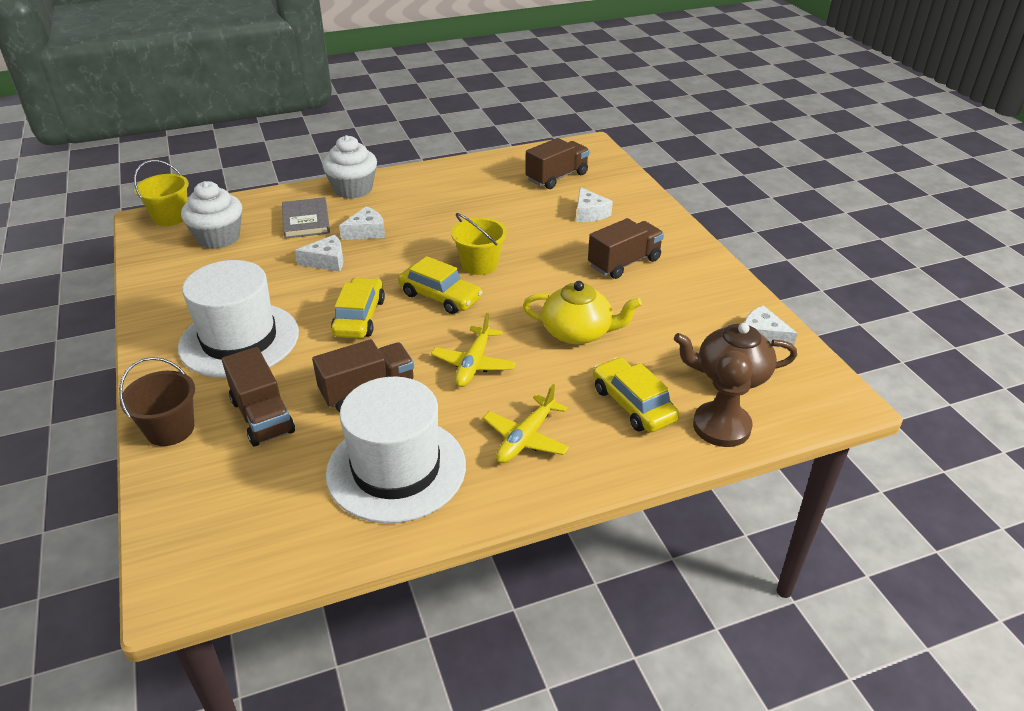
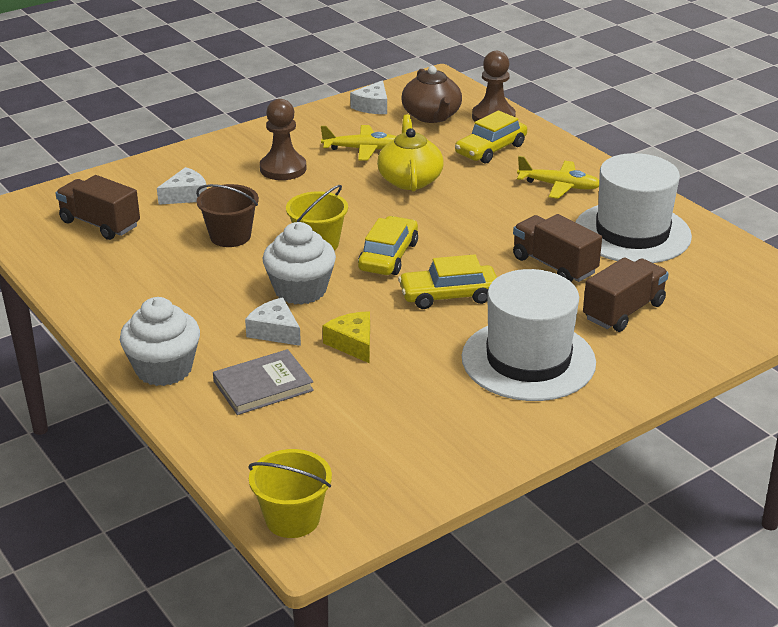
camera: 105 degrees left, 5 degrees down
brown bucket [119,357,195,446] -> brown bucket moved to [196,184,259,247]
white cupcake [181,181,242,249] -> white cupcake moved to [263,222,336,305]
white cheese [295,235,344,272] -> yellow cheese [323,311,370,363]
yellow plane [431,313,516,387] -> yellow plane moved to [321,125,396,160]
brown truck [588,218,664,279] -> brown pawn [260,99,306,180]

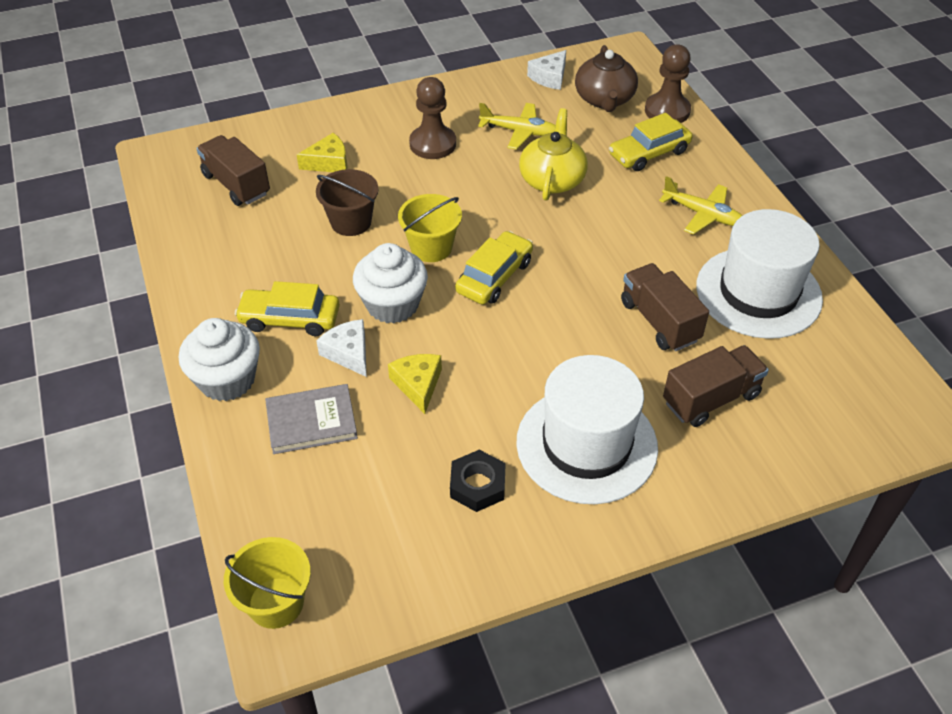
camera: 15 degrees right, 15 degrees up
white cheese [157,167,207,205] -> yellow cheese [297,133,347,172]
yellow car [398,254,497,309] -> yellow car moved to [235,281,340,336]
none -> black nut [450,450,506,512]

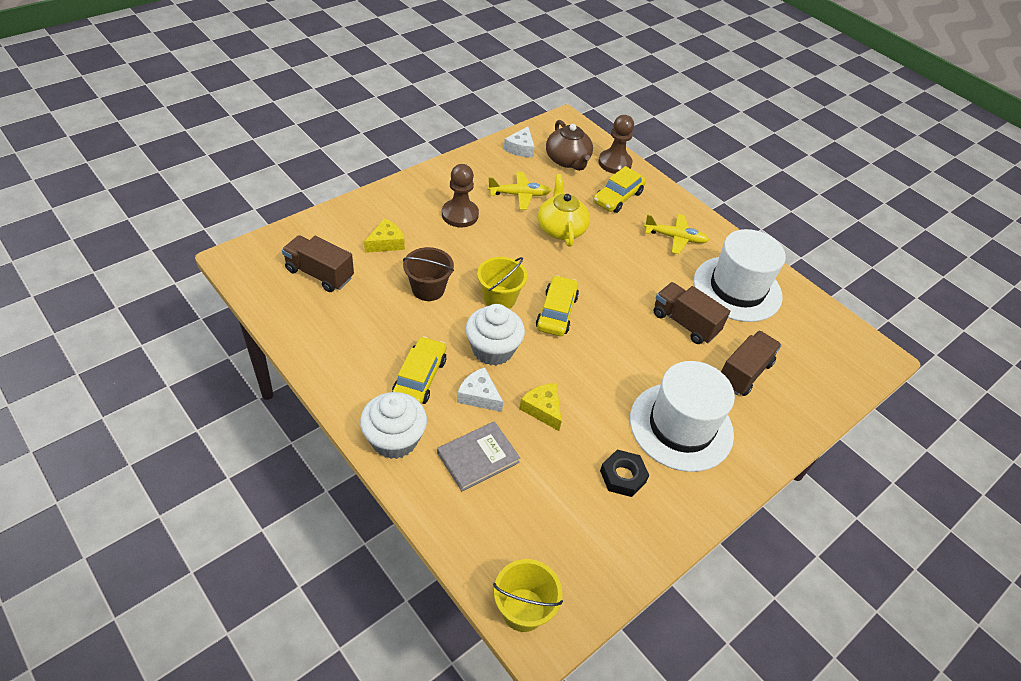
camera: 25 degrees left, 0 degrees up
yellow car [235,281,340,336] -> yellow car turned 120 degrees clockwise [392,336,446,404]

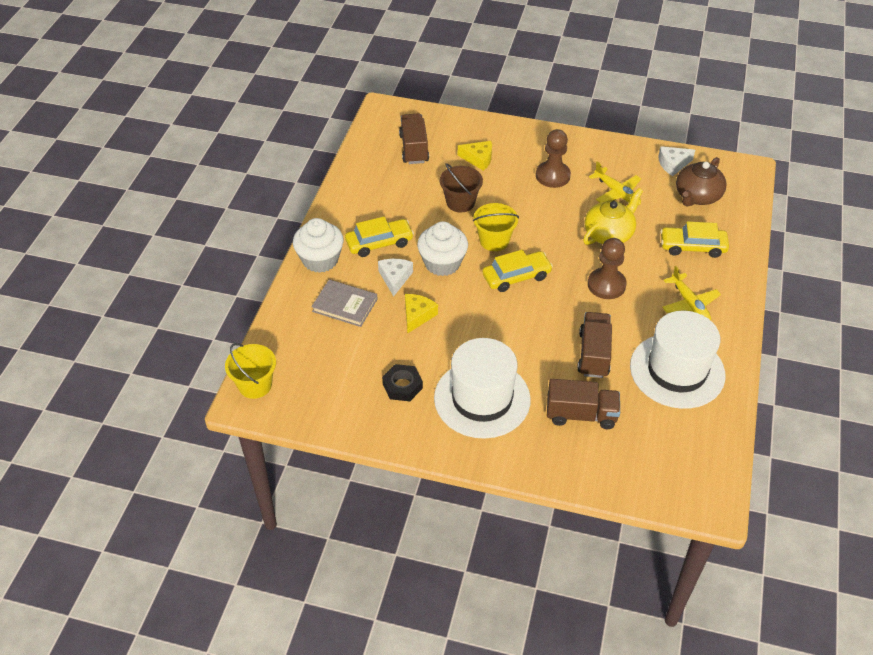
camera: 60 degrees right, 0 degrees up
brown pawn [598,115,634,174] -> brown pawn moved to [588,238,627,299]

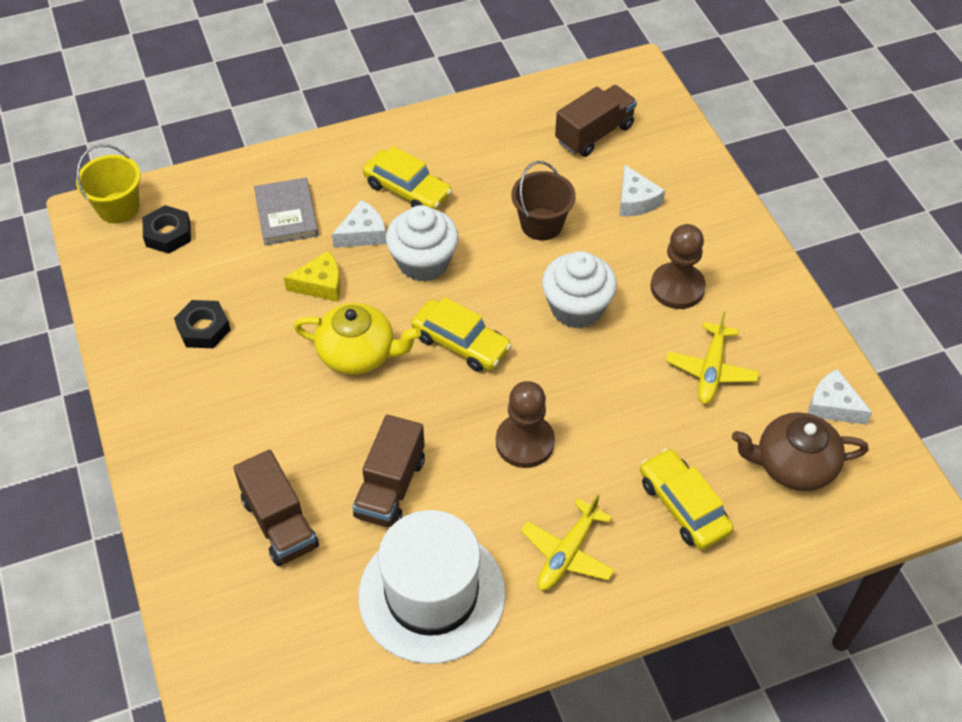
camera: 55 degrees right, 5 degrees up
white cupcake [293,218,344,273] -> white cupcake moved to [542,251,617,328]
white hat [434,338,531,439] -> none
yellow cheese [458,141,492,171] -> white cheese [619,165,665,216]
yellow bucket [473,203,519,251] -> none
brown truck [577,312,612,378] -> brown truck turned 135 degrees clockwise [352,415,425,527]
yellow teapot [583,188,643,245] -> yellow teapot moved to [294,303,421,375]
none -> black nut [143,205,191,254]

